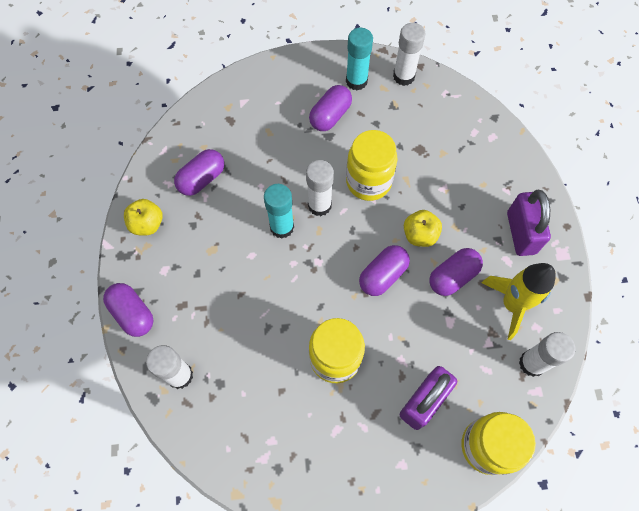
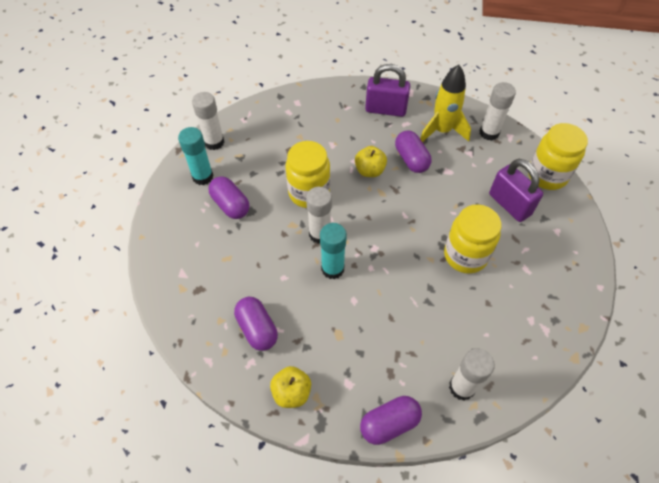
camera: 75 degrees left, 10 degrees down
purple capsule [359,245,410,296] -> none

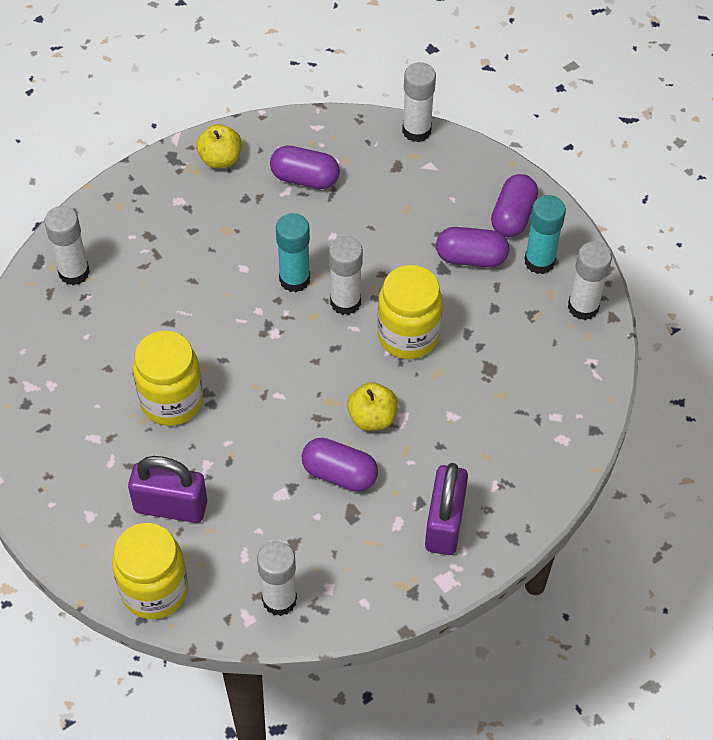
camera: 135 degrees right, 0 degrees up
purple capsule [360,396,422,445] -> purple capsule moved to [491,174,538,237]
purple padlock [365,64,410,117] -> purple padlock turned 45 degrees counterclockwise [425,463,468,555]
yellow rocket [420,65,471,142] -> none
none -> white glue stick [402,62,436,142]

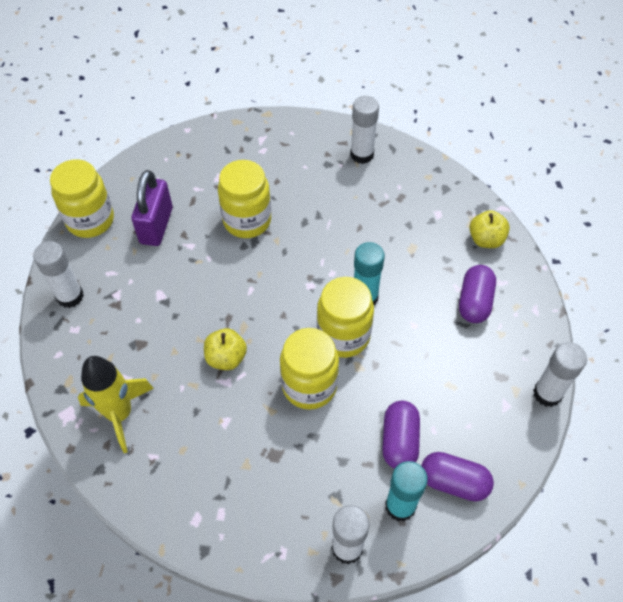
camera: 90 degrees right, 0 degrees up
purple capsule [302,438,378,491] -> none
white glue stick [329,236,363,315] -> yellow jar [317,277,374,358]
purple padlock [425,463,468,555] -> yellow rocket [78,356,154,453]

